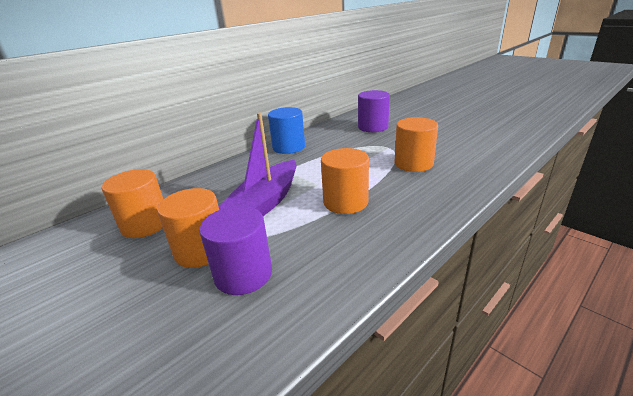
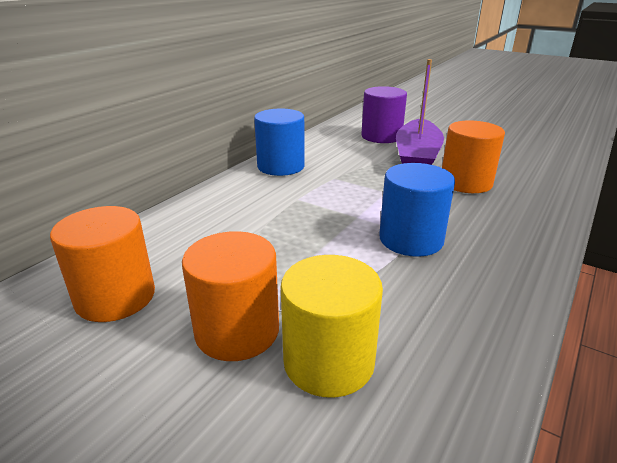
camera: 15 degrees left, 0 degrees up
purple cylinder [199,206,272,295] -> yellow cylinder [281,255,383,398]
purple boat [218,113,296,216] -> purple boat moved to [396,59,444,165]
orange cylinder [321,148,369,214] -> blue cylinder [379,163,455,257]

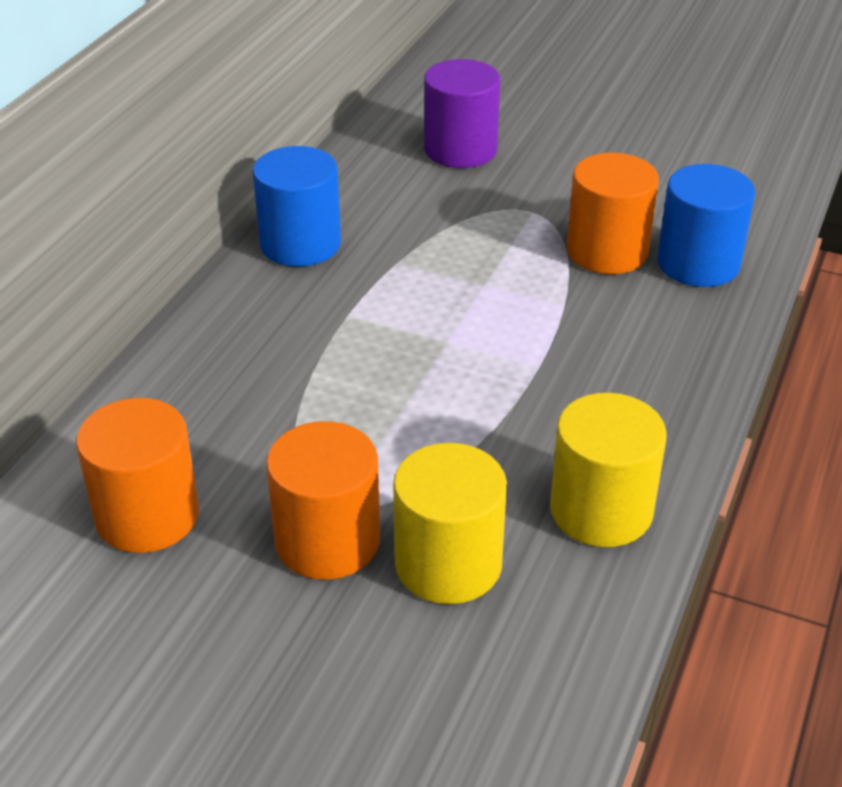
camera: 10 degrees left, 10 degrees up
blue cylinder [379,163,455,257] -> blue cylinder moved to [657,164,755,287]
purple boat [396,59,444,165] -> none
none -> yellow cylinder [550,393,667,547]

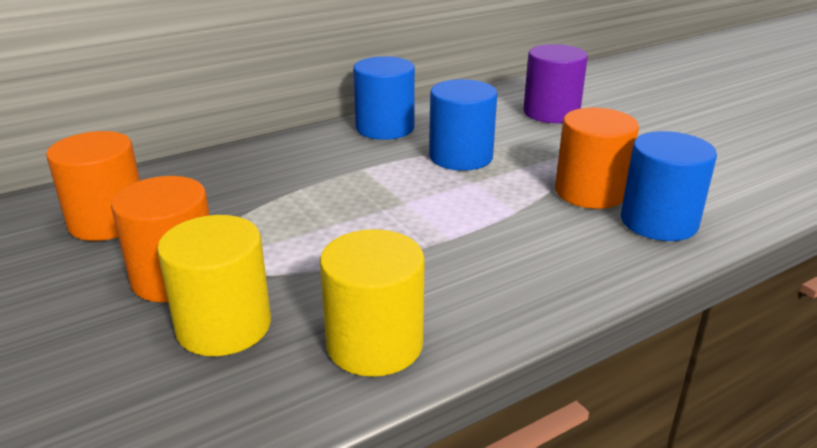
camera: 35 degrees right, 10 degrees down
none -> blue cylinder [429,79,497,171]

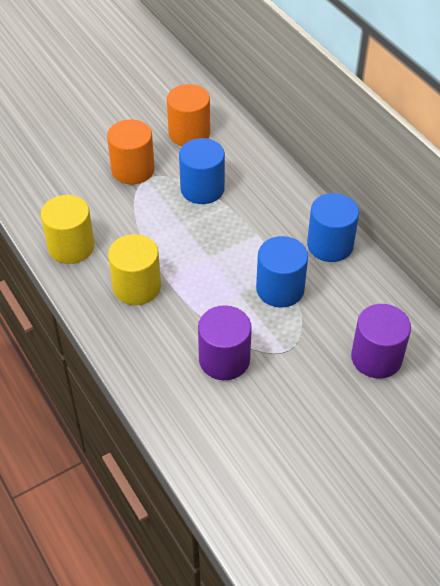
camera: 90 degrees right, 20 degrees up
yellow cylinder [157,215,271,356] -> yellow cylinder moved to [108,234,161,305]
orange cylinder [555,108,639,209] -> purple cylinder [198,305,252,380]
blue cylinder [621,131,717,241] -> blue cylinder moved to [179,138,225,204]

